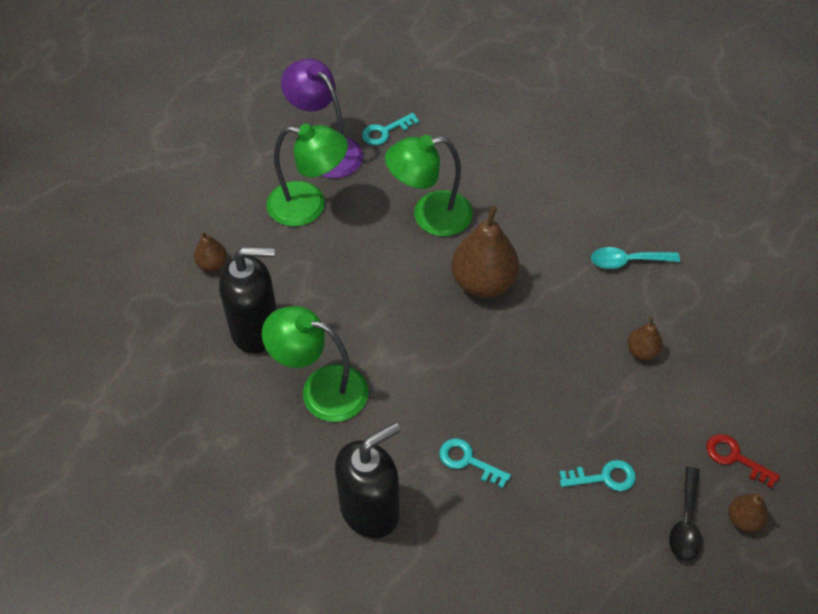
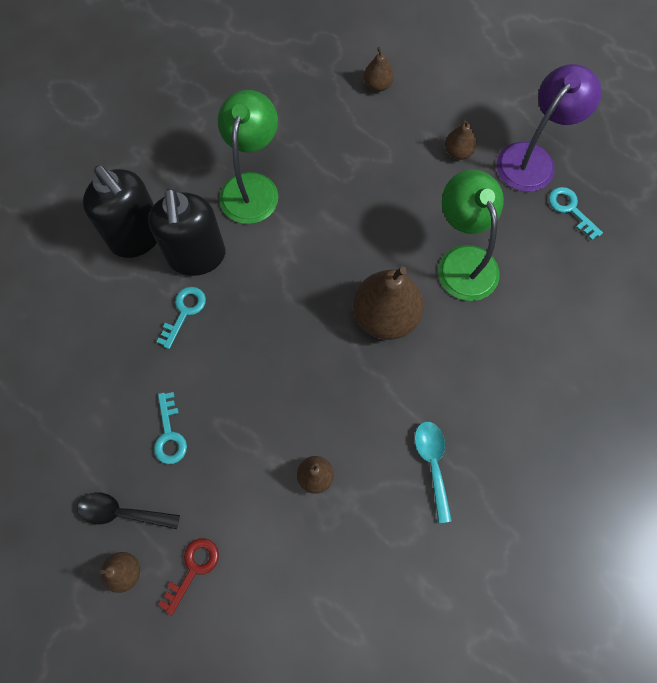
camera: 85 degrees right, 15 degrees up
black soap dispenser [219,247,277,354] -> black soap dispenser moved to [148,188,225,276]
green lamp [266,124,348,226] -> brown pear [445,119,477,160]

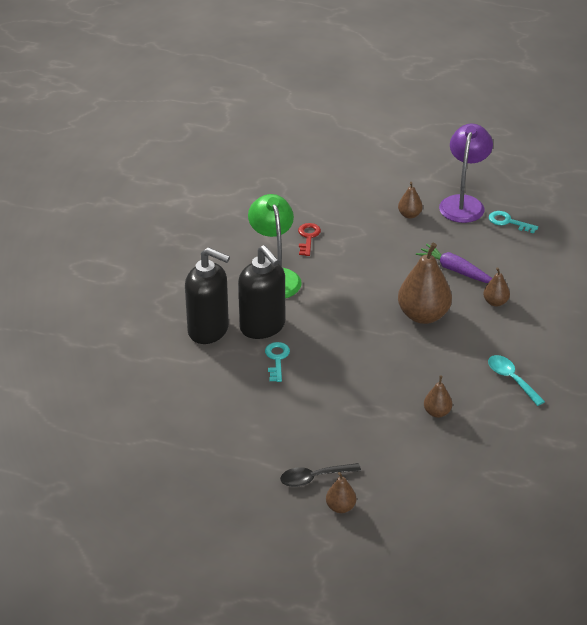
camera: 25 degrees left, 30 degrees down
turquoise key [154,392,187,464] -> none
red key [158,538,219,616] -> red key moved to [298,223,321,256]
brown pear [364,47,394,92] -> brown pear moved to [483,267,510,307]
green lamp [438,169,504,301] -> purple carrot [416,244,492,283]

